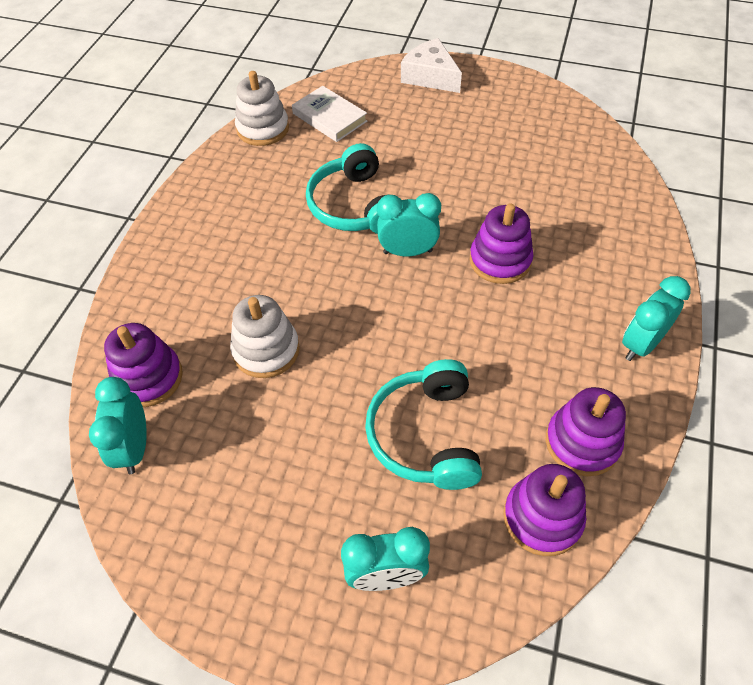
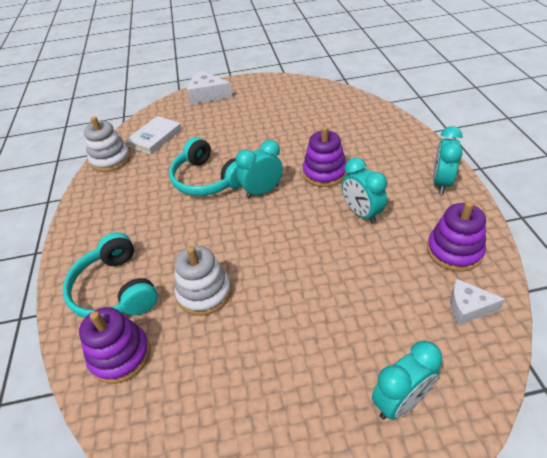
camera: 25 degrees left, 10 degrees down
turquoise clock [89,377,147,474] -> turquoise clock moved to [342,157,387,224]
white book [292,86,367,142] -> white book turned 75 degrees counterclockwise [126,116,182,154]
turquoise headphones [365,359,482,490] -> turquoise headphones moved to [62,232,158,318]
purple stacking toy [503,464,586,556] -> white cheese [450,279,506,325]

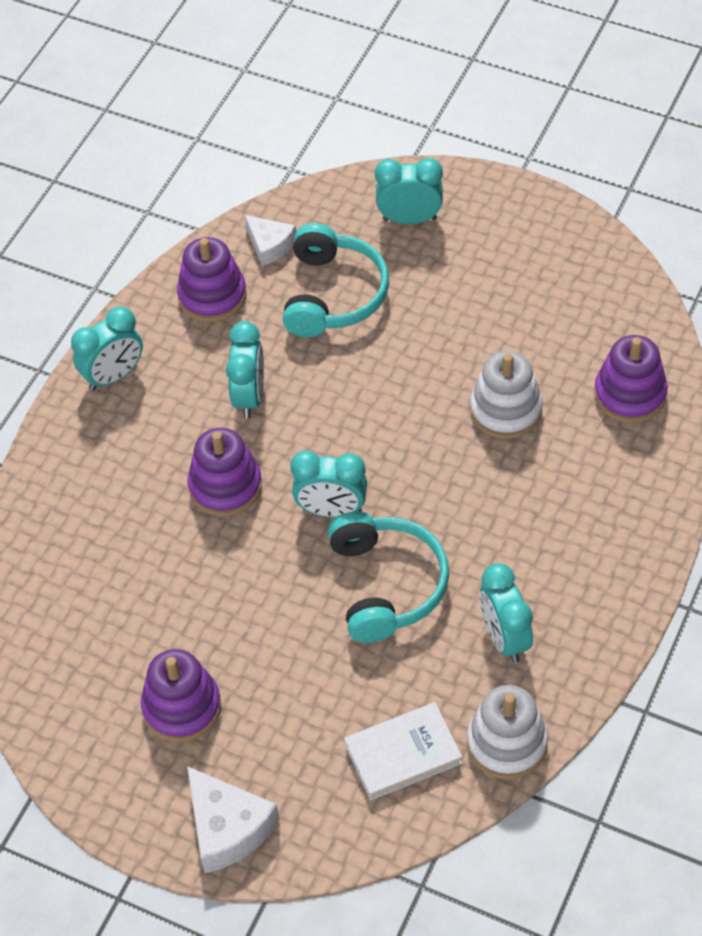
camera: 145 degrees left, 10 degrees up
turquoise headphones [62,232,158,318] -> turquoise headphones moved to [283,223,389,337]
none -> purple stacking toy [141,649,221,742]
none -> turquoise clock [479,563,533,663]

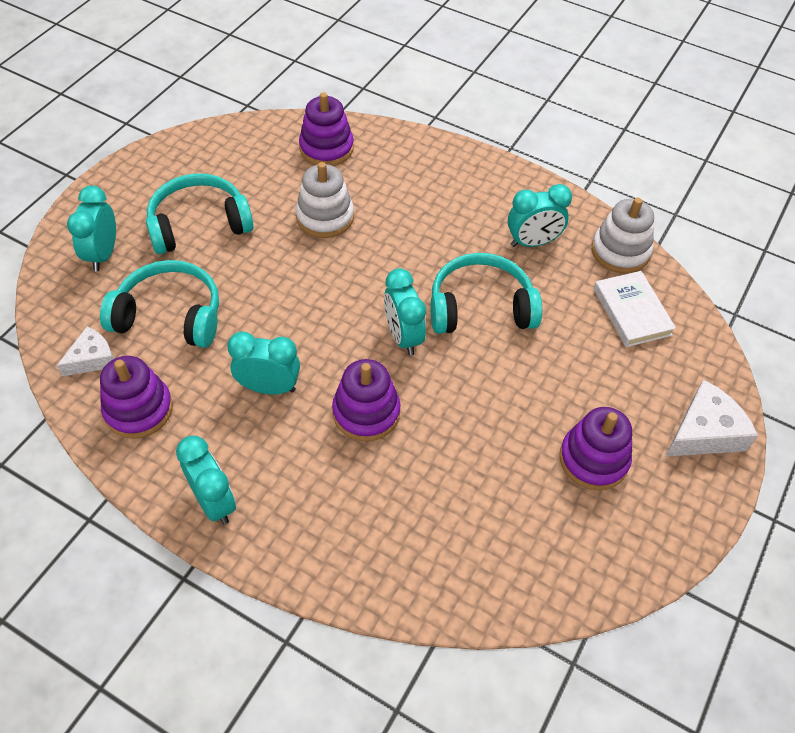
camera: 90 degrees left, 0 degrees up
turquoise clock [290,451,367,517] -> turquoise clock turned 150 degrees clockwise [384,268,426,356]
none -> turquoise headphones [146,173,254,254]

